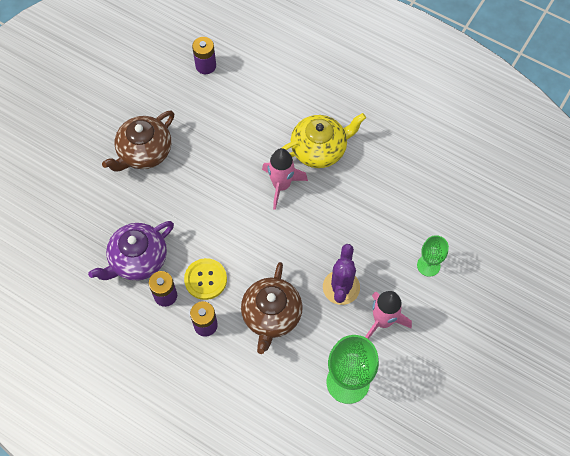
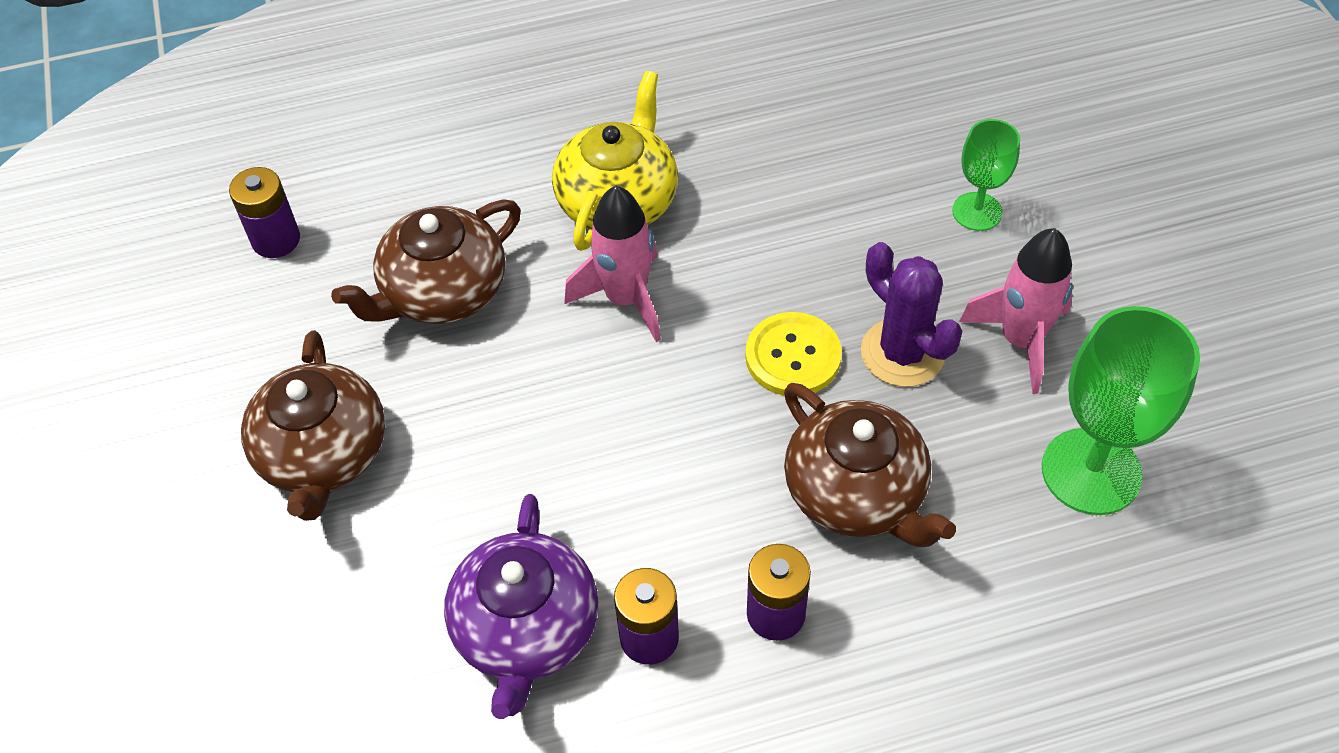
camera: 45 degrees left, 10 degrees down
yellow button [184,258,227,300] -> yellow button moved to [745,312,842,396]
none -> brown teapot [331,200,521,324]

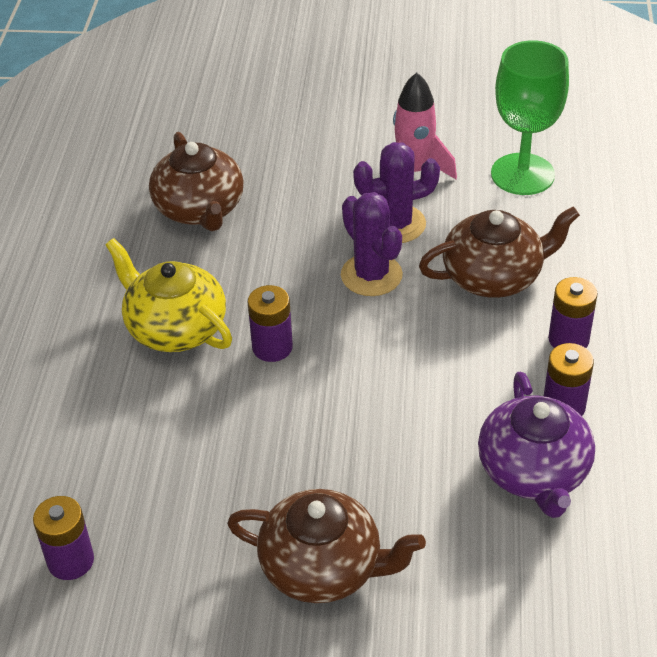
camera: 70 degrees left, 10 degrees down
brown teapot [331,200,521,324] -> brown teapot moved to [149,132,244,231]
purple teapot [444,494,598,719] -> purple teapot turned 60 degrees clockwise [478,372,595,518]
pink rocket [565,186,661,342] -> purple battery [248,285,293,362]
yellow button [745,312,842,396] -> purple cactus [341,192,403,296]
green goblet [952,119,1020,231] -> none

